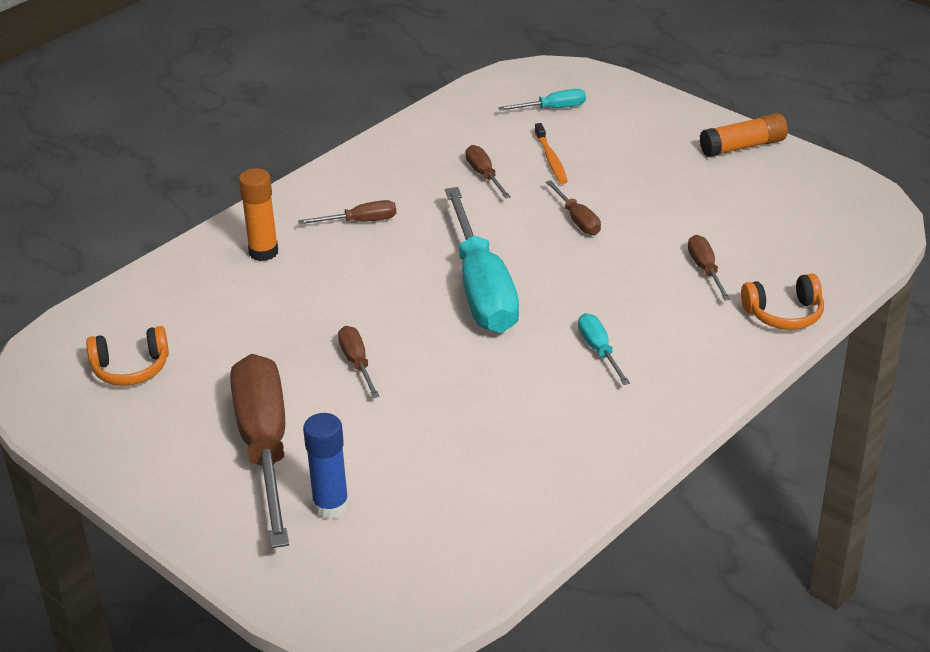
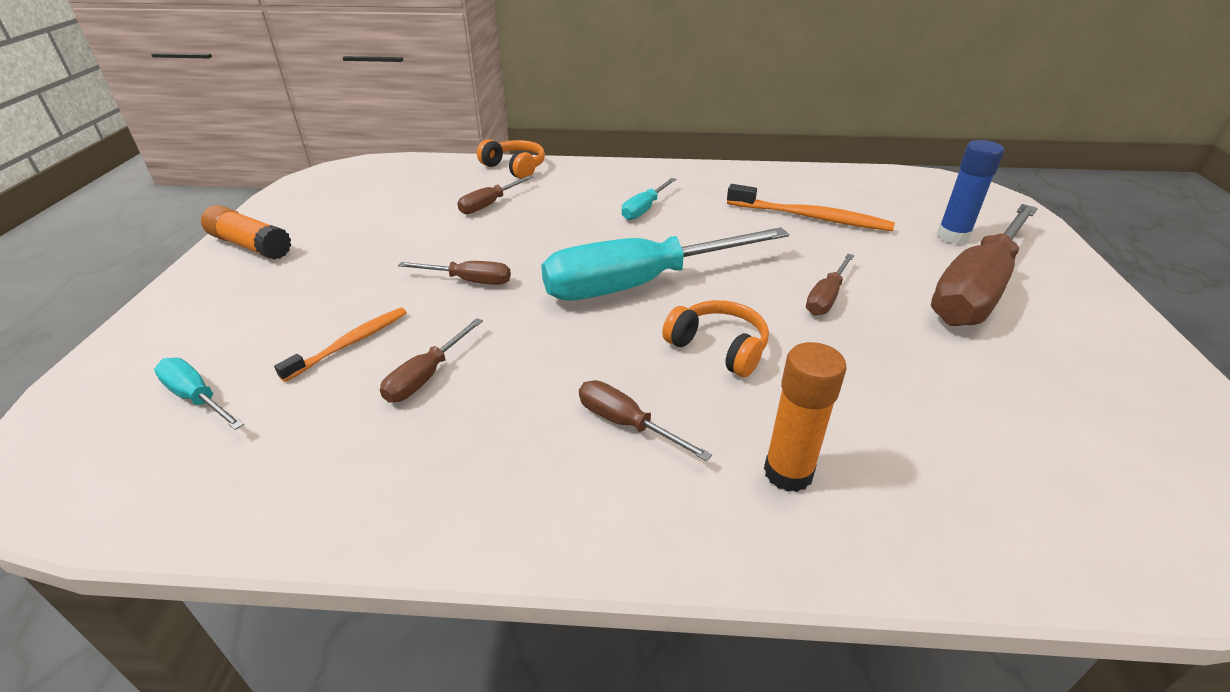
camera: 130 degrees left, 0 degrees up
orange headphones [86,326,169,386] -> orange headphones moved to [662,300,769,377]
turquoise screwdriver [445,187,519,333] -> turquoise screwdriver turned 150 degrees counterclockwise [541,227,789,300]
brown screwdriver [546,180,601,235] -> brown screwdriver turned 75 degrees clockwise [398,261,511,285]
none -> orange toothbrush [727,184,895,231]

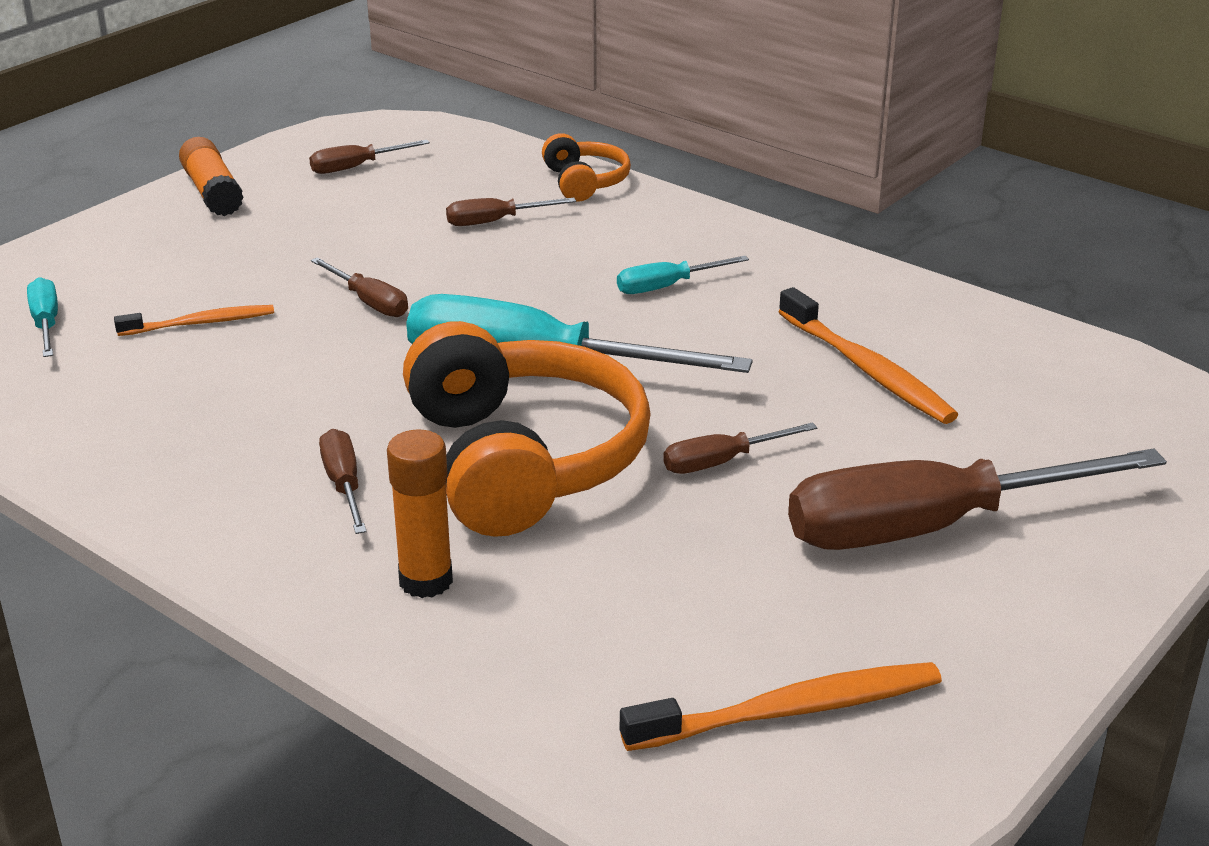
camera: 35 degrees right, 5 degrees down
brown screwdriver [380,318,483,403] -> brown screwdriver moved to [309,140,430,174]
orange headphones [662,300,769,377] -> orange headphones [403,321,651,537], size x2.12
blue glue stick [937,140,1004,244] -> none
none -> orange toothbrush [620,662,942,751]

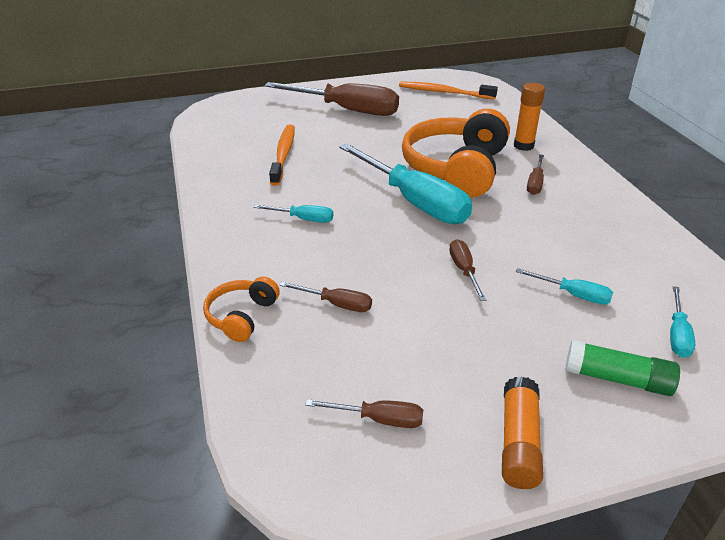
camera: 145 degrees left, 5 degrees up
orange toothbrush [114,305,274,336] -> turquoise screwdriver [516,268,613,305]
brown screwdriver [663,422,818,474] -> none
none -> green glue stick [565,340,680,396]

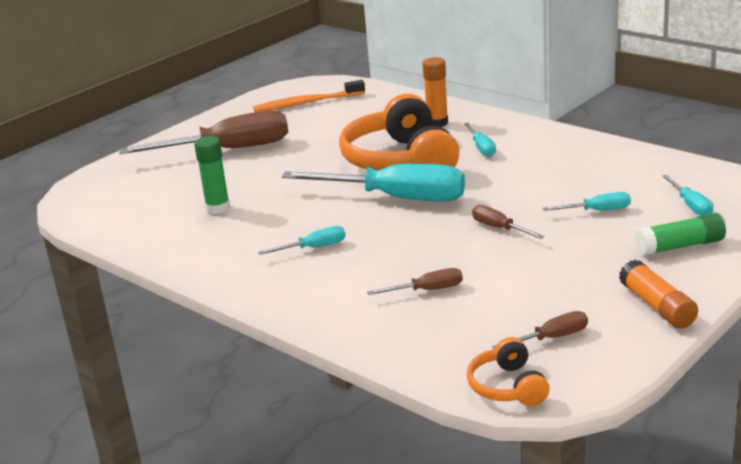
camera: 30 degrees left, 10 degrees down
orange headphones [203,277,280,342] -> orange headphones moved to [467,337,549,406]
orange toothbrush [269,124,295,186] -> green glue stick [194,136,230,214]
brown screwdriver [527,154,544,195] -> turquoise screwdriver [464,123,496,157]

